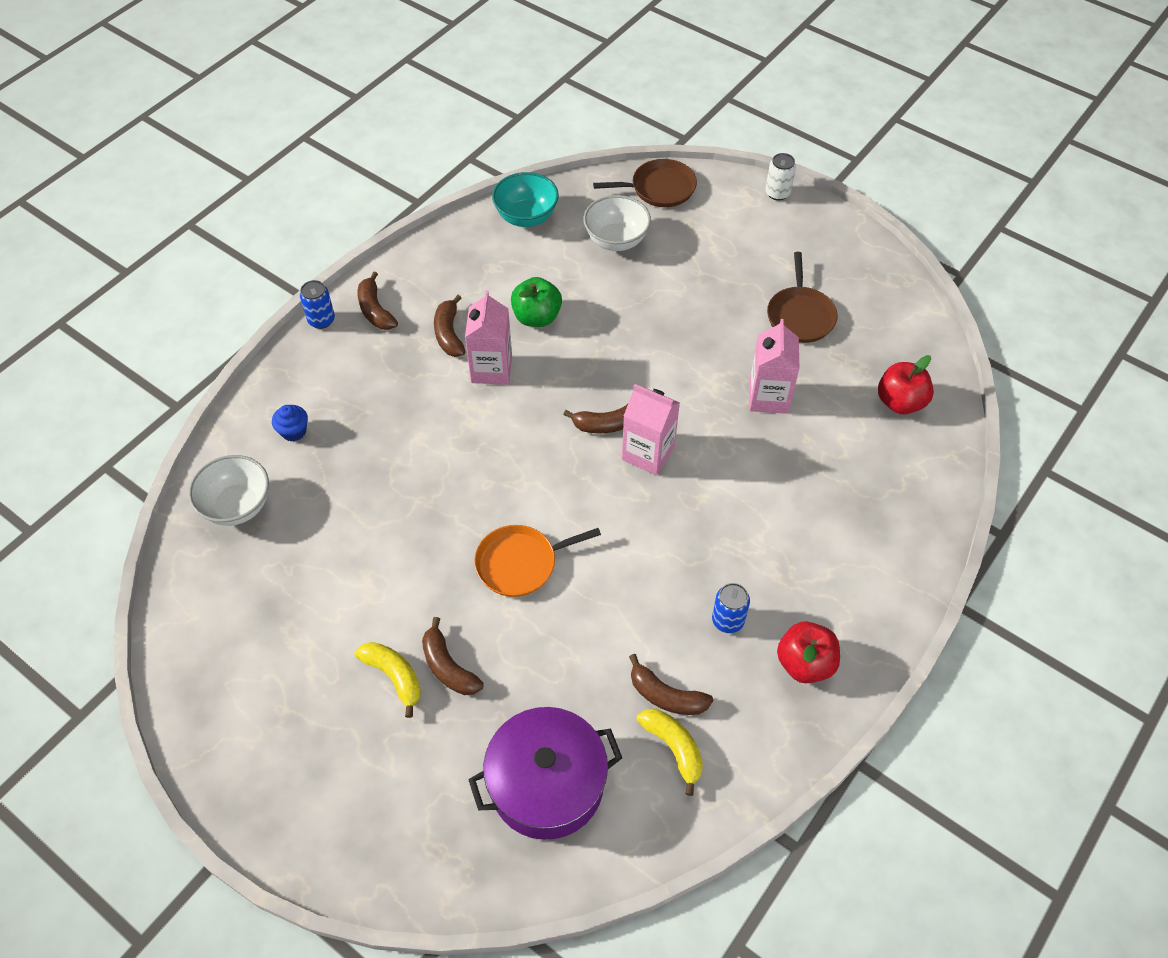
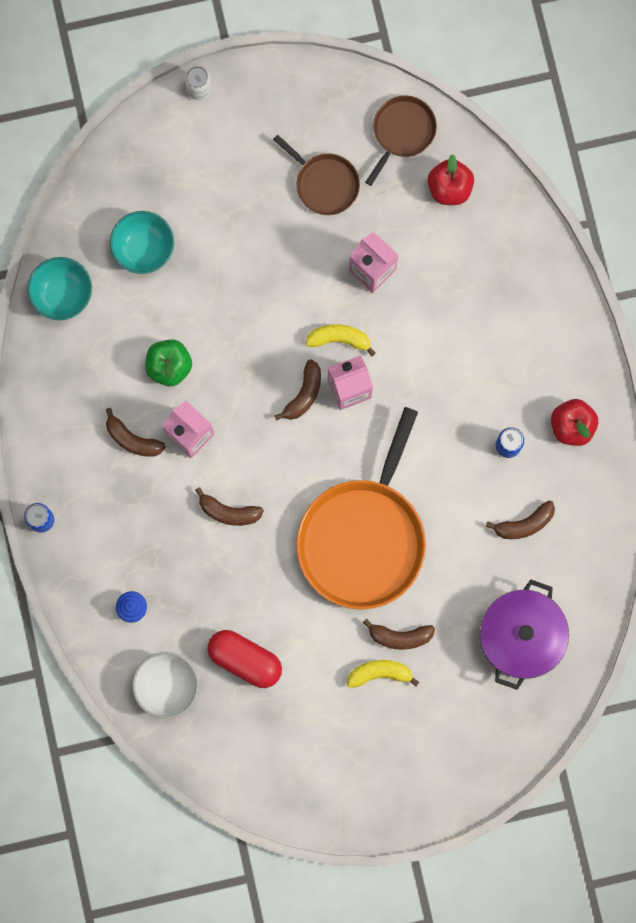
camera: 50 degrees left, 25 degrees up
brown banana [358,272,398,330] -> brown banana moved to [195,487,264,526]
orange pan [474,525,601,597] -> orange pan [296,407,426,609], size x1.98
white bowl [583,195,651,251] -> turquoise bowl [110,211,174,274]
brown pan [593,159,697,207] -> brown pan moved to [366,95,437,186]
yellow banana [637,709,703,796] -> yellow banana moved to [305,324,376,356]
none -> red capsule [207,630,282,688]

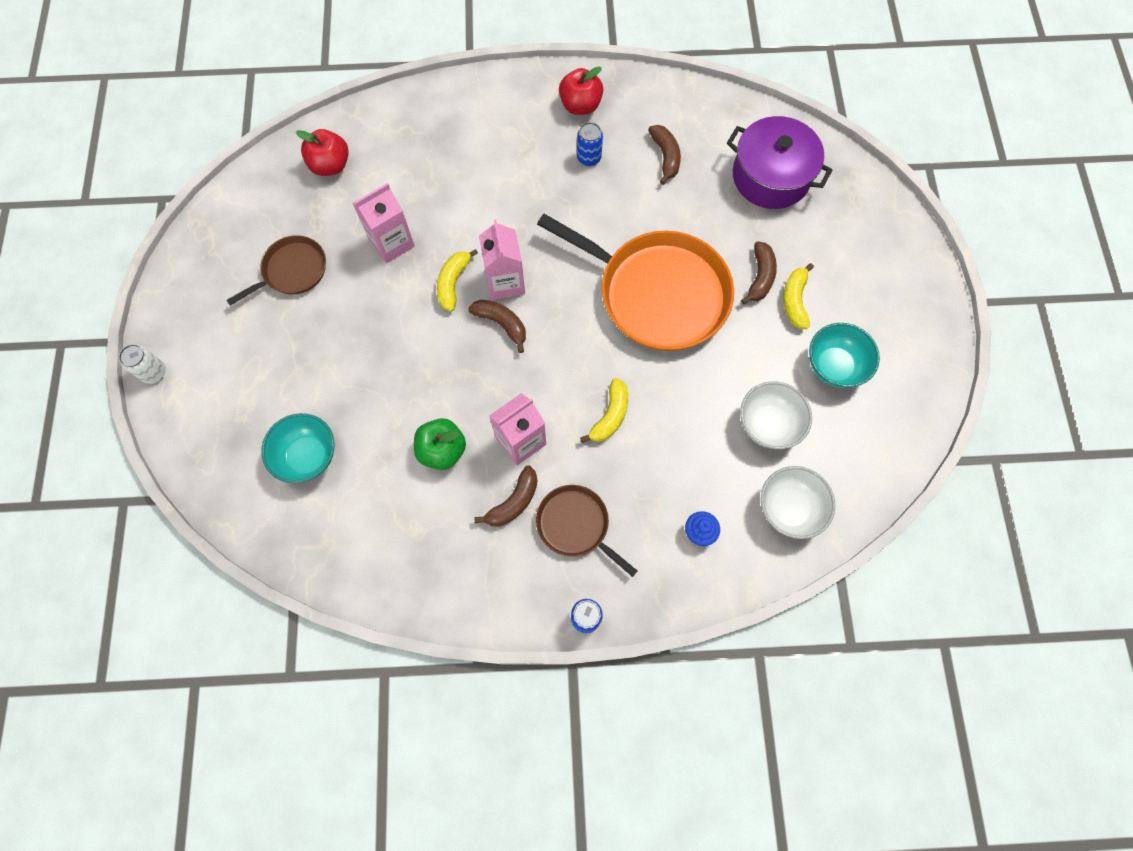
camera: 80 degrees left, 10 degrees down
turquoise bowl [27,257,92,320] -> turquoise bowl moved to [809,323,880,388]
brown banana [195,487,264,526] -> yellow banana [580,378,628,443]
red capsule [207,630,282,688] -> white bowl [740,381,812,449]
brown pan [366,95,437,186] -> brown pan moved to [536,485,637,577]

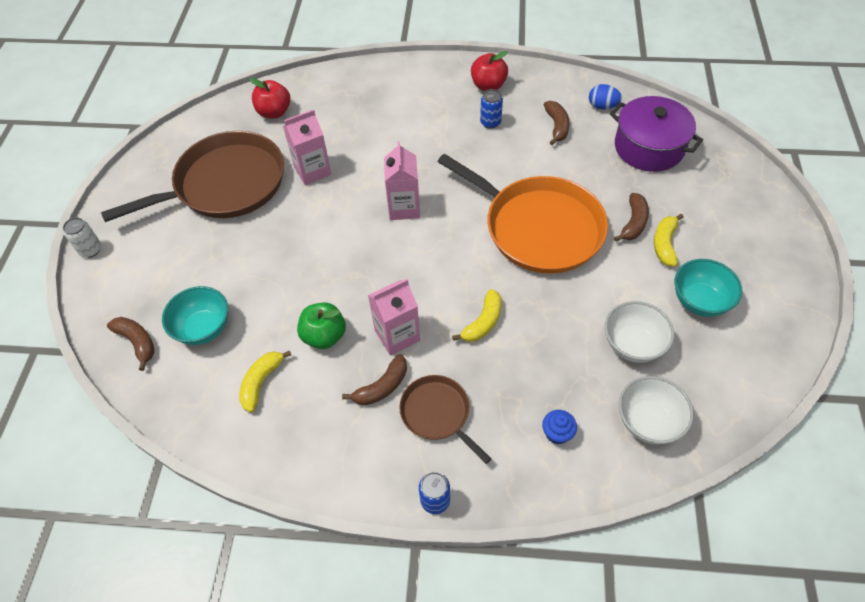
camera: 10 degrees right, 15 degrees down
brown pan [226,235,326,305] -> brown pan [101,131,284,222], size x1.98
yellow banana [437,249,478,311] -> yellow banana moved to [239,350,291,413]
brown banana [468,300,526,353] -> brown banana moved to [107,317,154,371]
none -> blue egg [589,84,622,109]

